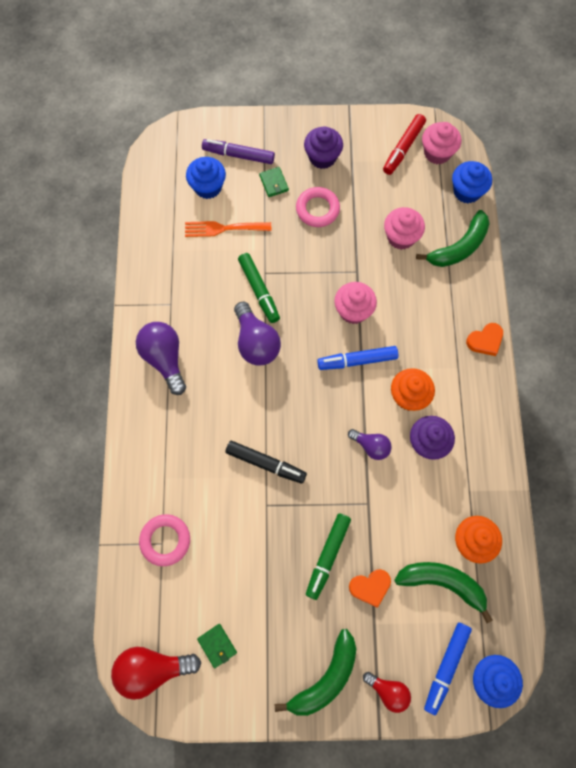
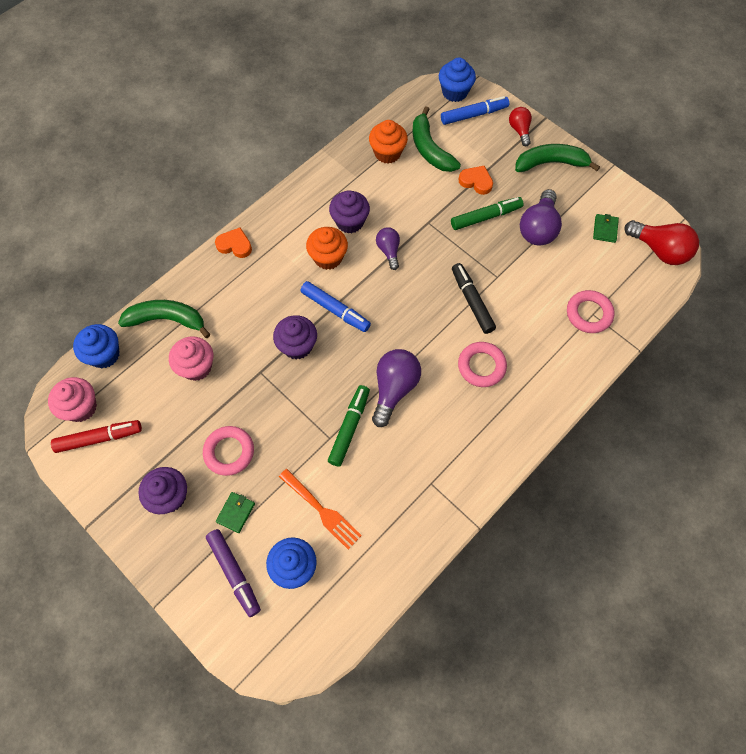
camera: 135 degrees left, 5 degrees down
purple light bulb [136,322,186,395] -> purple light bulb moved to [520,189,562,246]
pink cupcake [334,282,377,324] -> purple cupcake [273,315,317,359]
none -> pink ring [458,342,507,387]

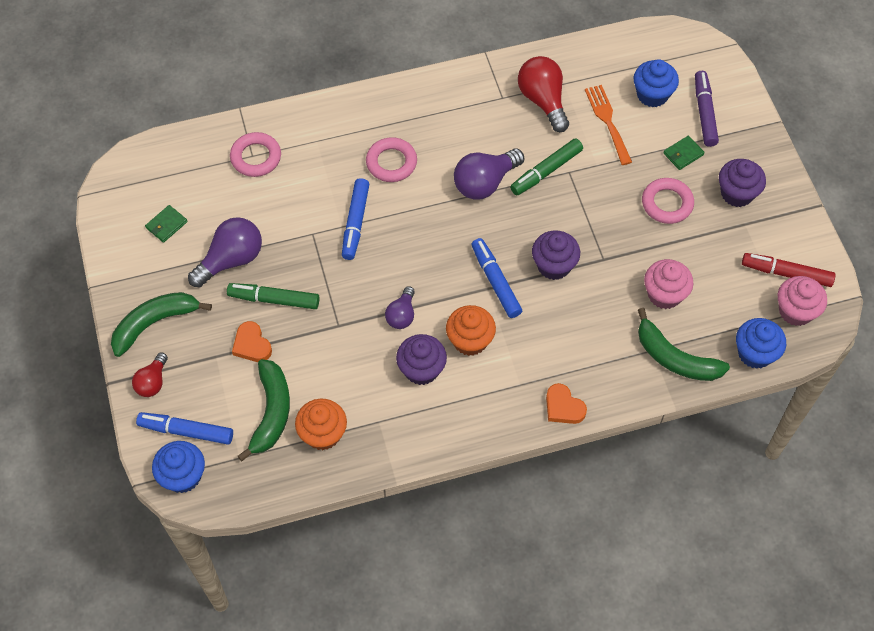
camera: 150 degrees left, 5 degrees down
black marker [452,263,496,334] -> blue marker [342,178,369,260]
green banana [515,144,600,172] -> green banana turned 120 degrees clockwise [111,292,212,357]
red light bulb [624,220,699,265] -> red light bulb moved to [518,56,569,132]

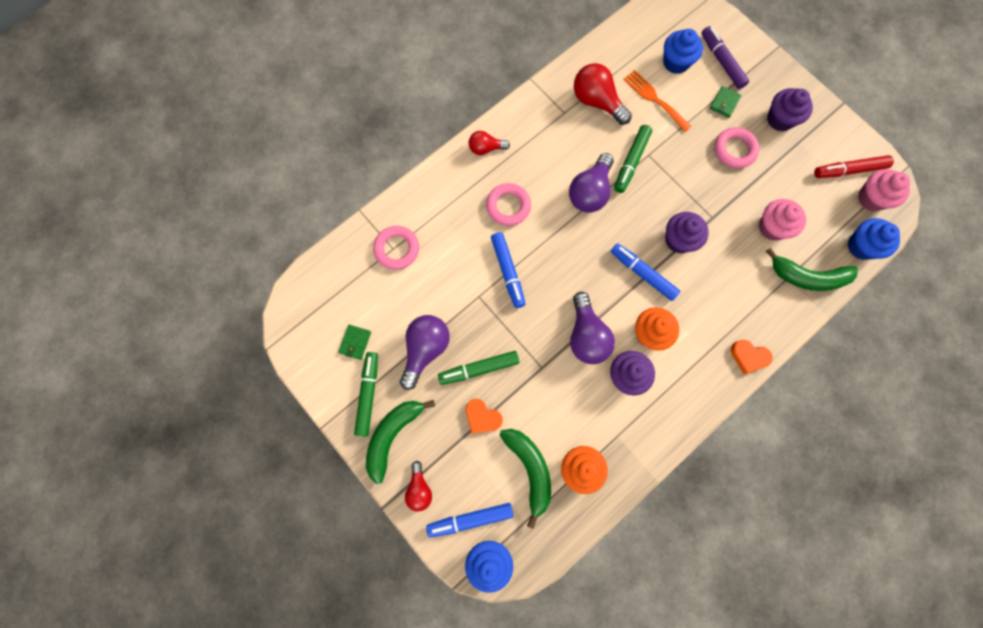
camera: 25 degrees left, 15 degrees up
purple light bulb [385,286,415,329] -> purple light bulb [570,292,615,364], size x1.69
none -> green marker [354,352,378,437]
none -> red light bulb [469,131,510,155]

